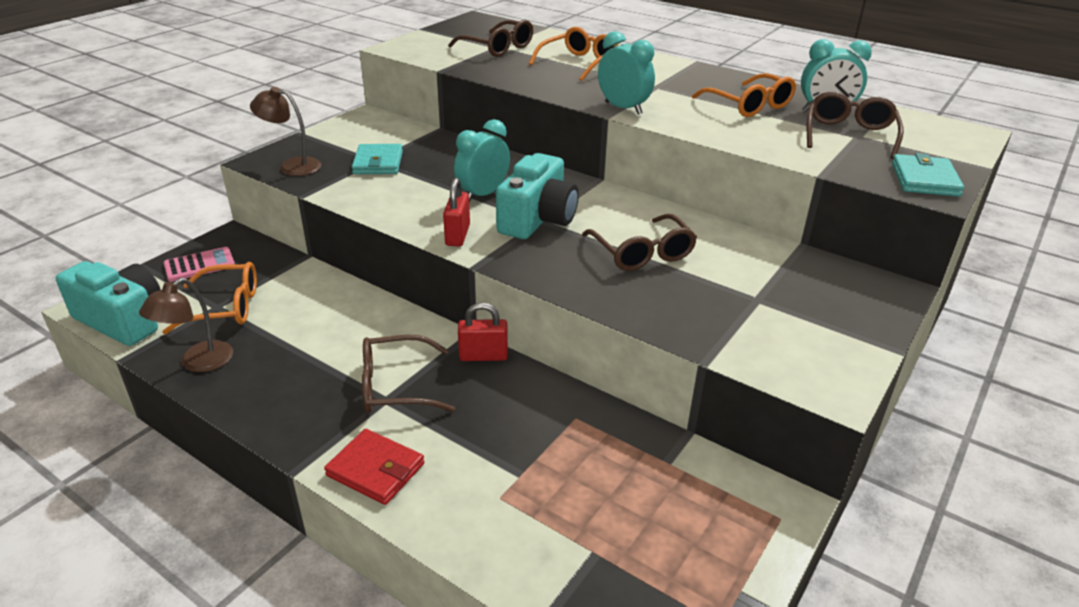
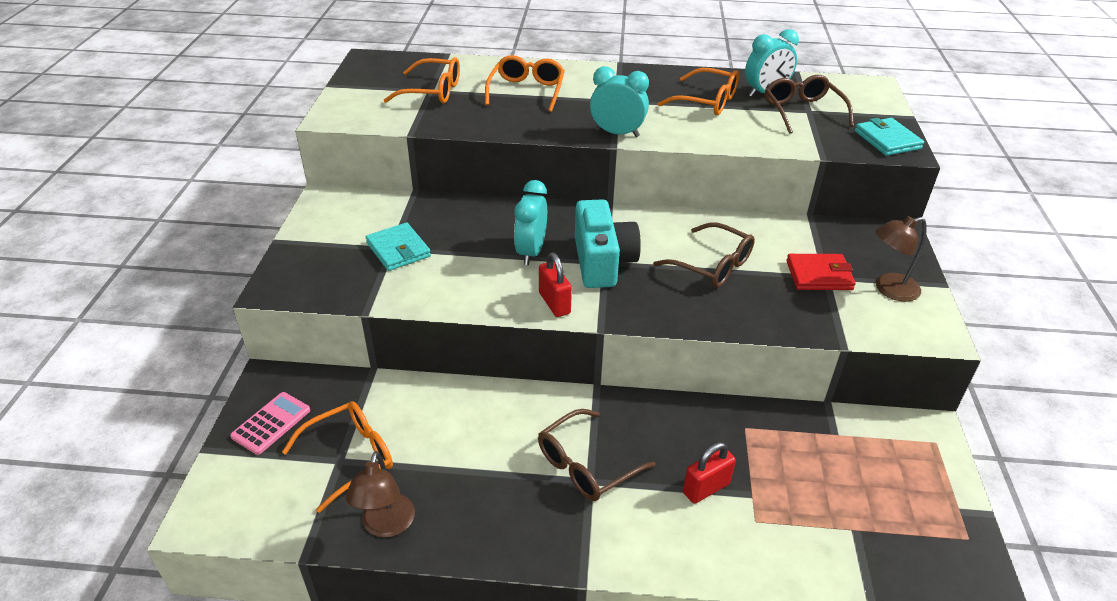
camera: 30 degrees left, 5 degrees up
turquoise camera [56,261,161,346] -> none
brown lamp [250,87,321,176] -> brown lamp moved to [876,216,927,302]
red wallet [324,429,424,505] -> red wallet moved to [786,254,856,290]
brown glasses [448,20,533,57] -> orange glasses [384,57,460,103]
red padlock [458,303,508,361] -> red padlock moved to [683,442,736,504]

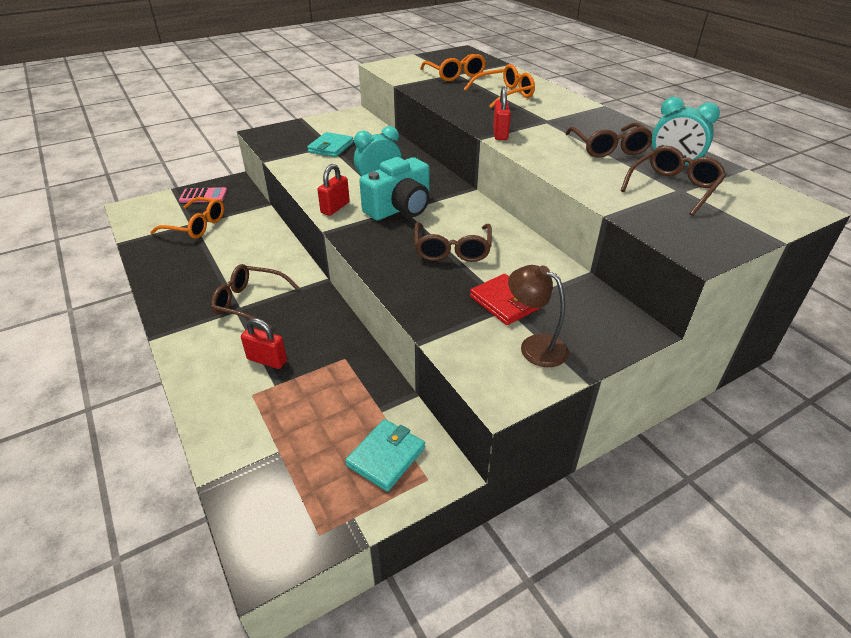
camera: 55 degrees right, 0 degrees up
brown lamp [346,451,415,538] -> none
turquoise clock [590,66,649,137] -> red padlock [493,86,511,140]
orange glasses [658,68,739,115] -> brown glasses [565,123,652,158]
turquoise wallet [855,118,924,156] -> turquoise wallet moved to [345,419,425,492]

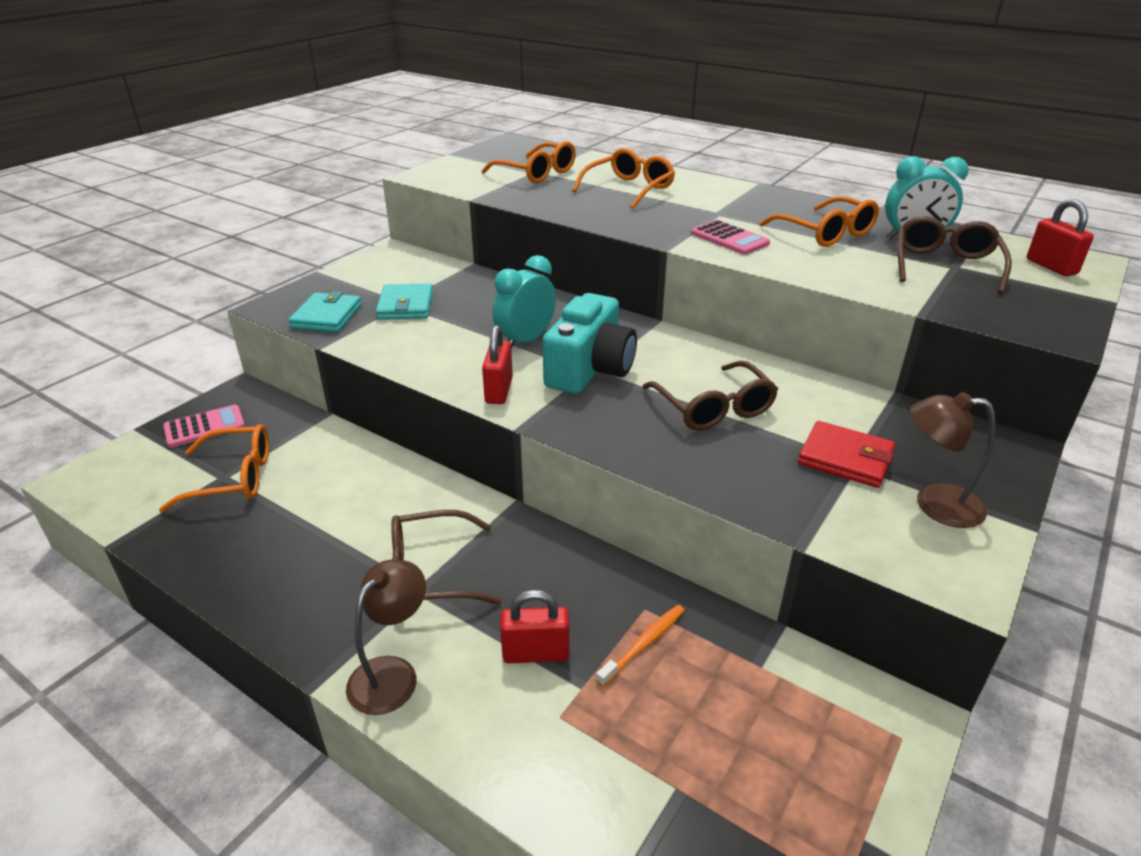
camera: 25 degrees left, 5 degrees down
turquoise wallet [345,419,425,492] -> turquoise wallet moved to [288,291,362,332]
red padlock [493,86,511,140] -> red padlock moved to [1027,199,1094,277]
brown glasses [565,123,652,158] -> orange glasses [759,196,879,247]
none -> brown lamp [346,560,426,715]
none -> orange toothbrush [596,605,685,687]
none -> pink calculator [691,220,770,255]

